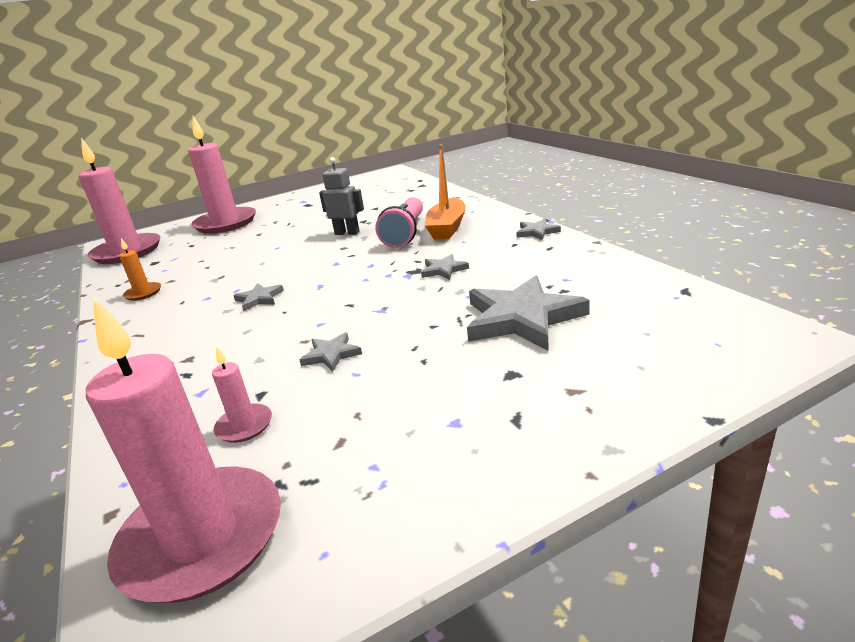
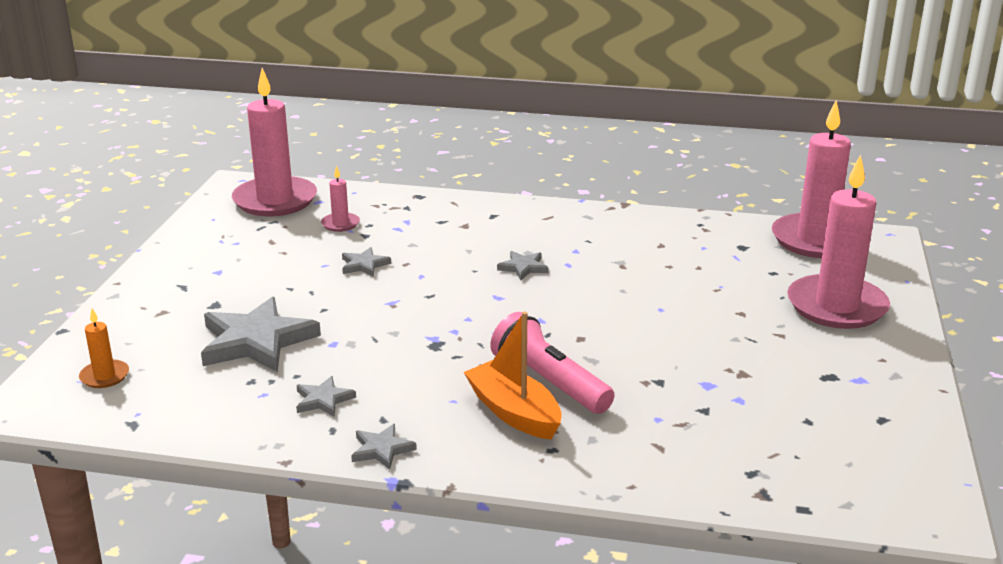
camera: 125 degrees right, 0 degrees up
orange candle [119,238,161,301] -> orange candle moved to [79,309,129,388]
grey robot [319,157,364,235] -> none
grey star [421,254,469,280] -> grey star moved to [296,376,356,417]

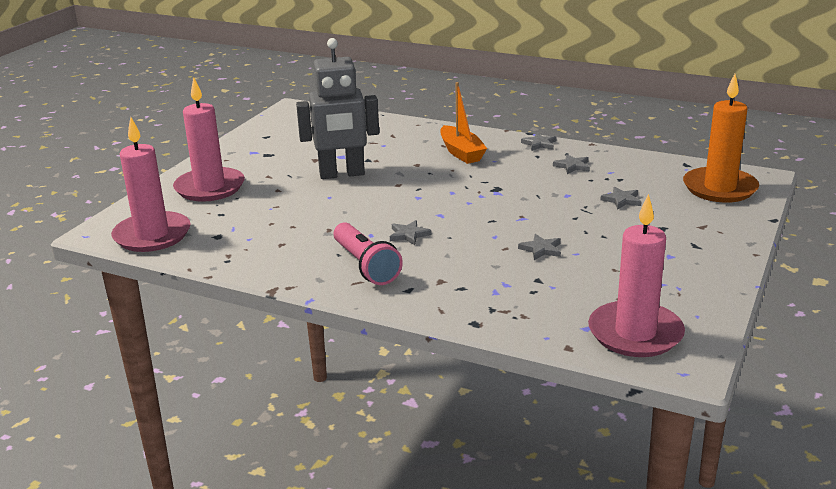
camera: 165 degrees left, 0 degrees up
orange candle [79,309,129,388] -> orange candle [683,74,759,203], size x2.27
grey star [201,297,321,372] -> grey star [600,187,642,210], size x0.47
pink candle [321,166,360,232] -> none
pink flashlight [490,312,615,414] -> pink flashlight moved to [333,222,403,285]
none -> grey robot [296,38,379,179]

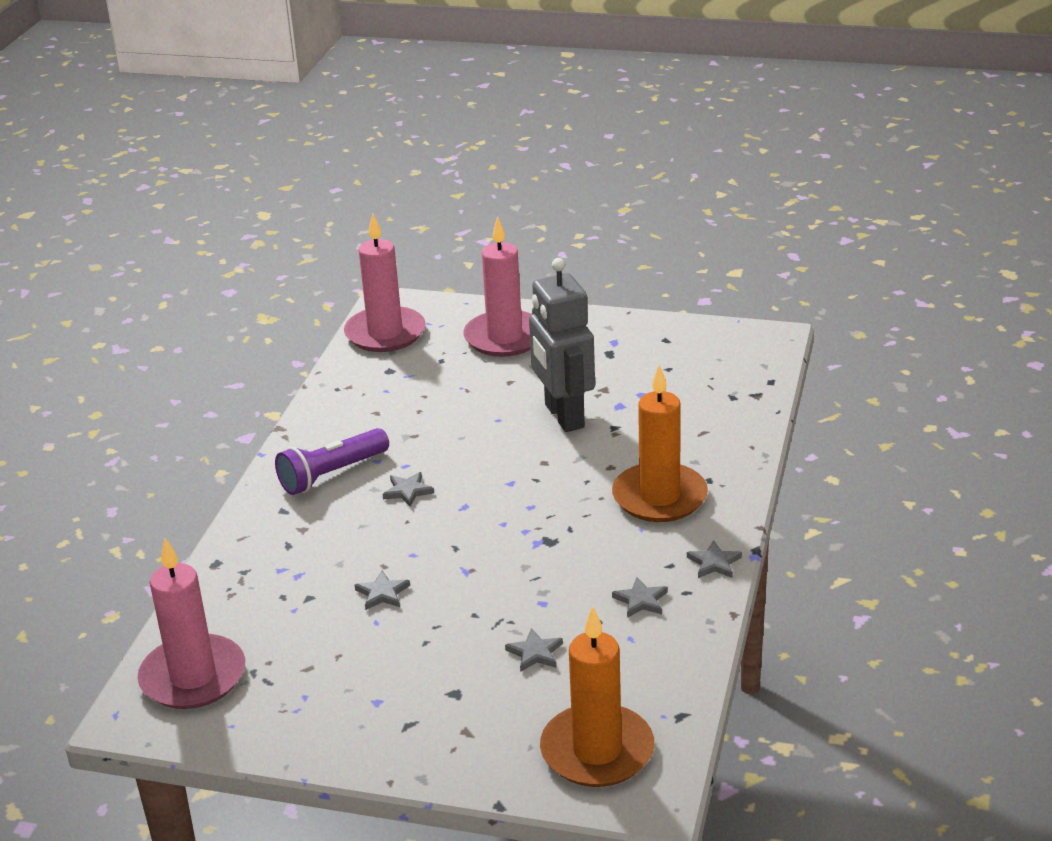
camera: 80 degrees right, 5 degrees up
pink flashlight [333,222,403,285] -> purple flashlight [275,428,389,495]
orange boat [440,82,487,164] -> orange candle [612,365,708,522]

